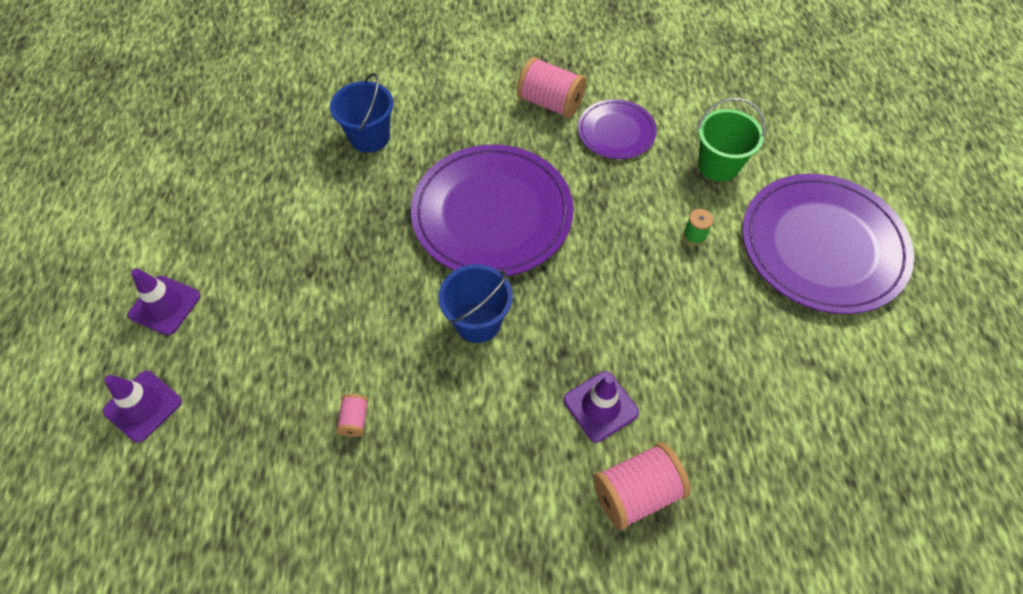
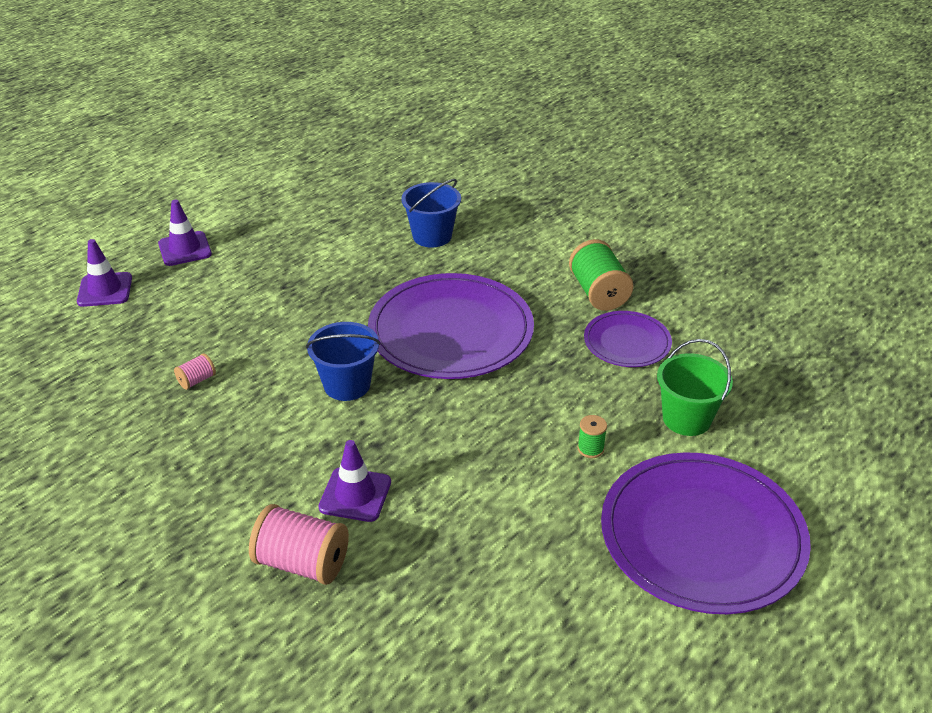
camera: 45 degrees right, 20 degrees down
pink spool [517,57,586,118] -> green spool [569,239,634,311]

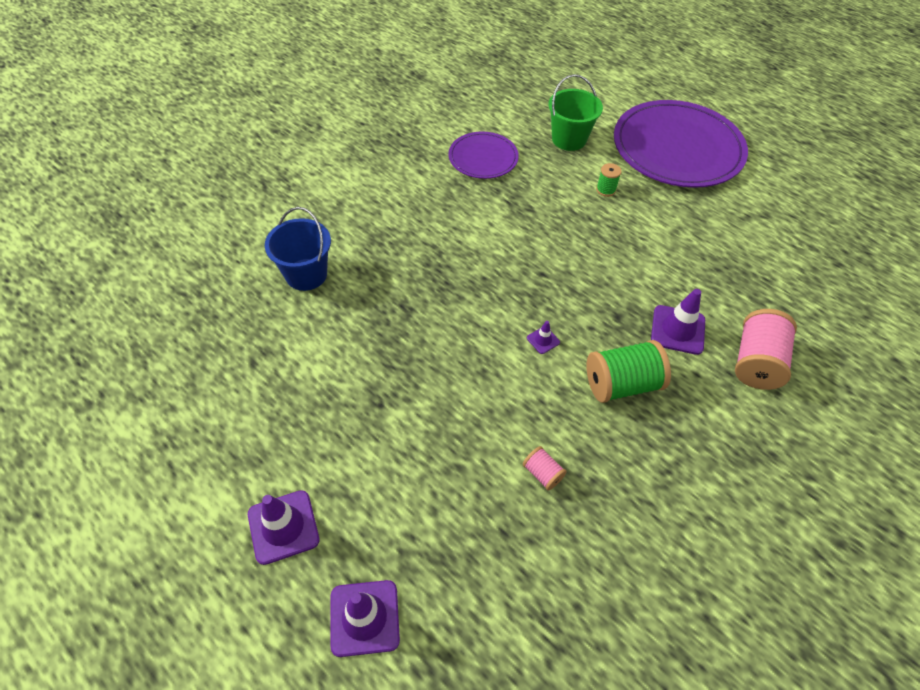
camera: 90 degrees left, 15 degrees up
blue bucket [306,322,381,401] -> purple traffic cone [527,321,560,354]
purple plate [368,273,534,379] -> none
green spool [569,239,634,311] -> green spool moved to [586,340,671,403]

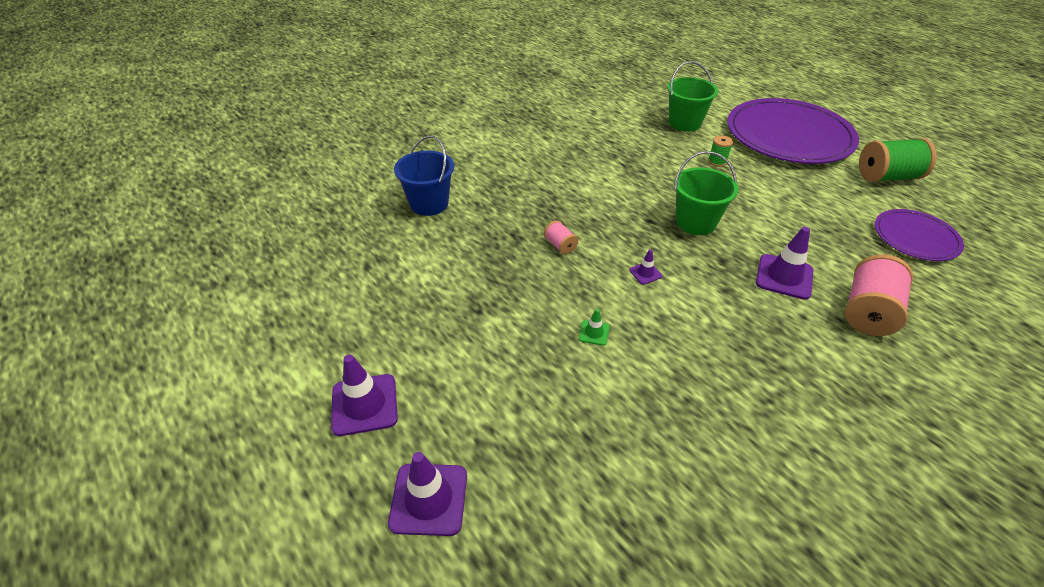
camera: 10 degrees right, 10 degrees down
purple plate [448,131,519,179] -> purple plate moved to [875,209,964,261]
pink spool [523,446,567,491] -> pink spool moved to [544,220,578,254]
green spool [586,340,671,403] -> green spool moved to [859,138,937,182]
none -> green traffic cone [579,309,610,346]
none -> green bucket [675,151,739,235]

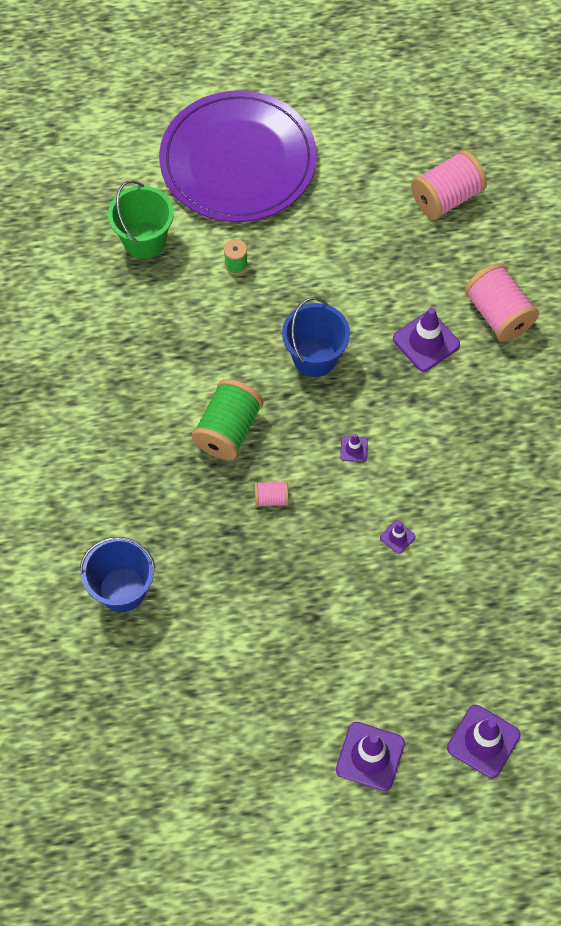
camera: 60 degrees left, 20 degrees up
green traffic cone [579,309,610,346] -> purple traffic cone [380,520,415,554]
green bucket [675,151,739,235] -> blue bucket [282,297,350,377]
green spool [859,138,937,182] -> green spool moved to [192,379,263,460]
purple plate [875,209,964,261] -> pink spool [411,150,487,220]

